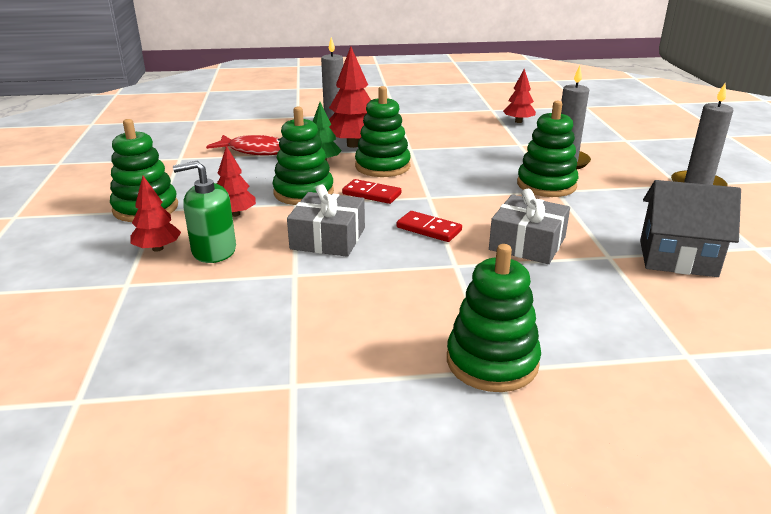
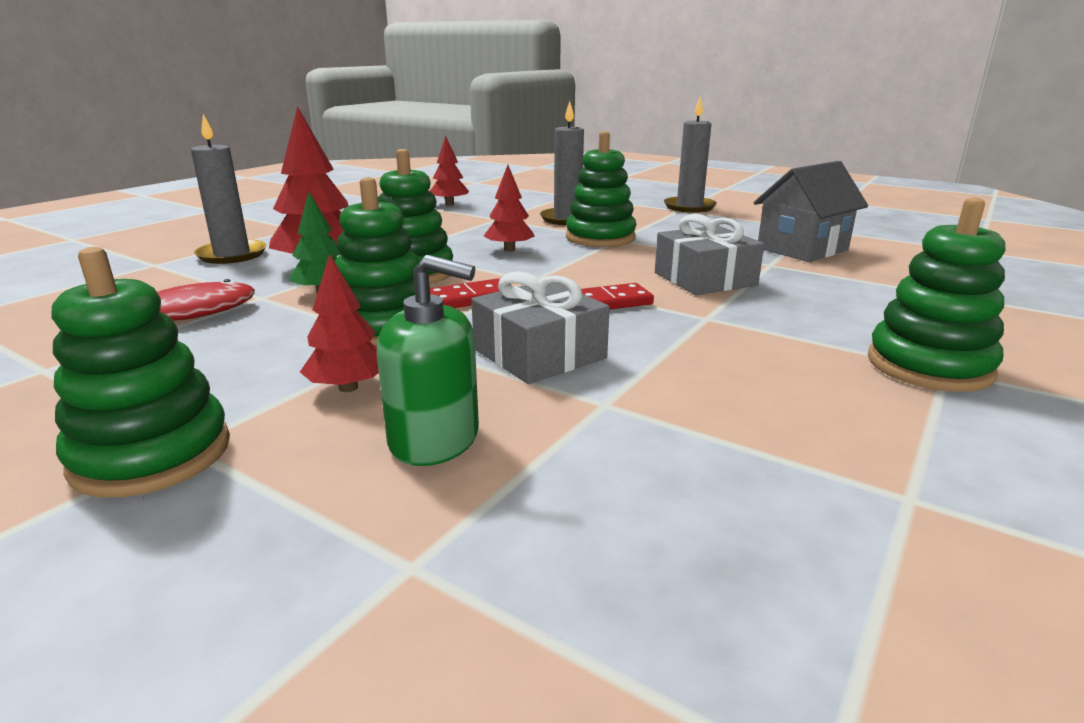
camera: 50 degrees left, 5 degrees down
red tree [130,176,181,252] -> red tree moved to [484,165,535,252]
green soap dispenser [173,161,236,263] -> green soap dispenser turned 105 degrees counterclockwise [377,255,479,466]

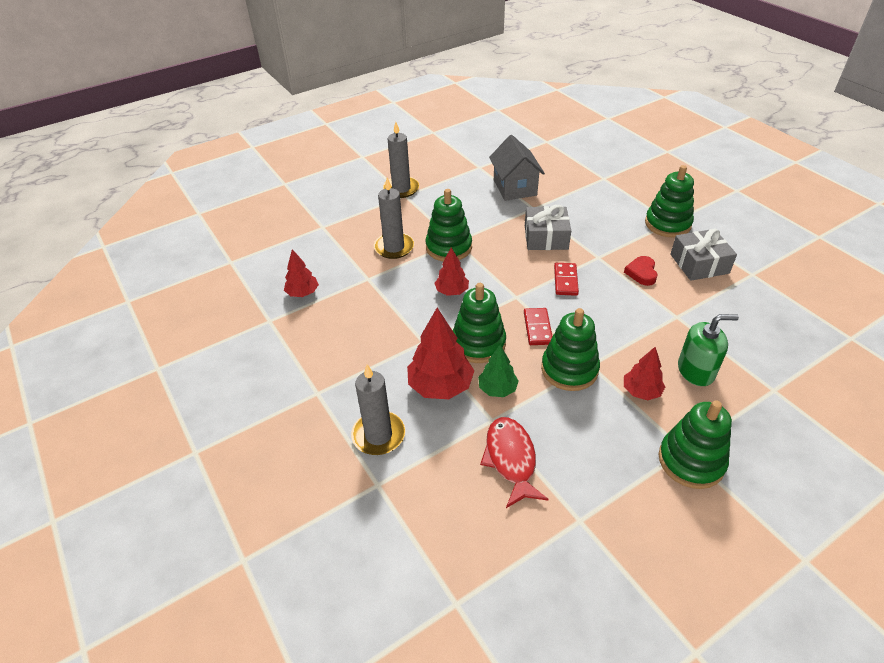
camera: 65 degrees left, 20 degrees up
green soap dispenser [377,255,479,466] -> green soap dispenser turned 45 degrees clockwise [678,314,739,386]
grey gift [471,271,610,384] -> grey gift moved to [670,229,737,281]
none -> red heart [624,256,658,286]

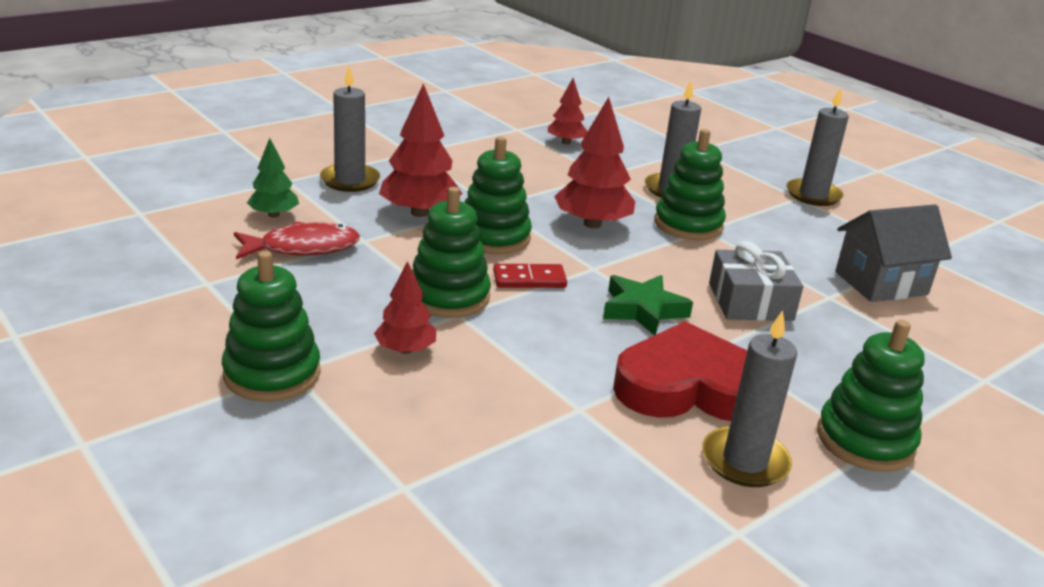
camera: 80 degrees right, 15 degrees down
red tree [434,247,469,296] -> red tree [554,97,635,228], size x1.67
green tree [478,345,519,397] -> green tree moved to [247,138,299,218]
red domino [554,263,579,296] -> green star [603,275,693,335]
red heart [624,256,658,286] -> red heart [613,321,747,421], size x2.25
grey gift [670,229,737,281] -> grey candle [702,310,797,487]
green soap dispenser [678,314,739,386] -> none

